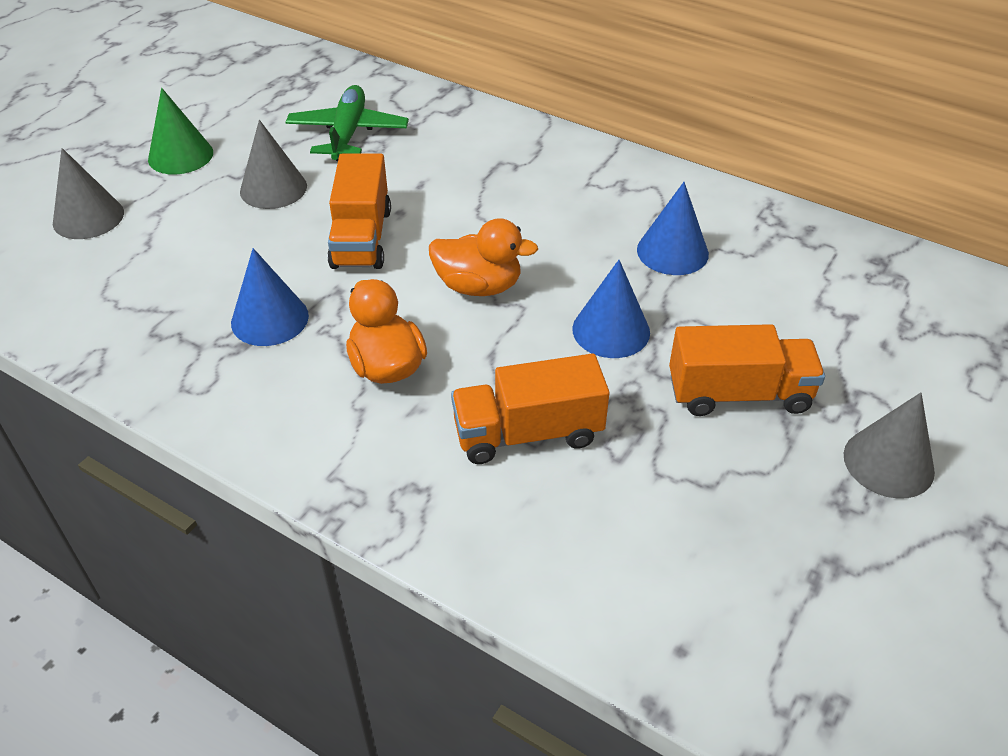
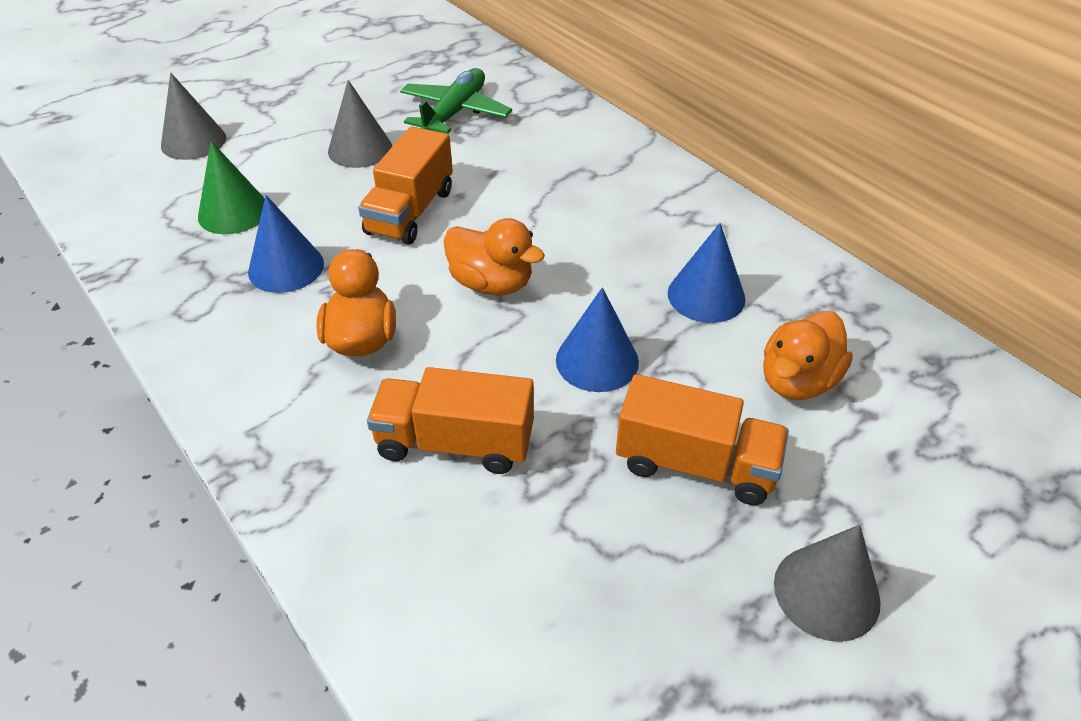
camera: 20 degrees right, 0 degrees up
green cone [148,88,213,175] -> green cone moved to [198,141,265,234]
none -> orange duck [763,311,853,400]

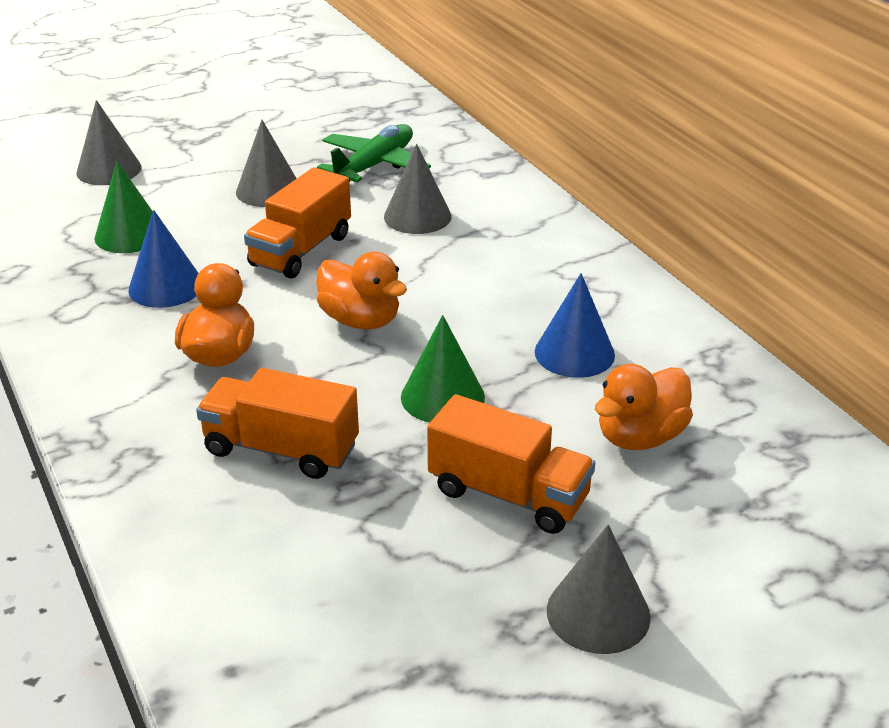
camera: 10 degrees right, 10 degrees down
blue cone [556,287,639,392] -> green cone [401,315,485,423]
none -> grey cone [384,144,452,234]

